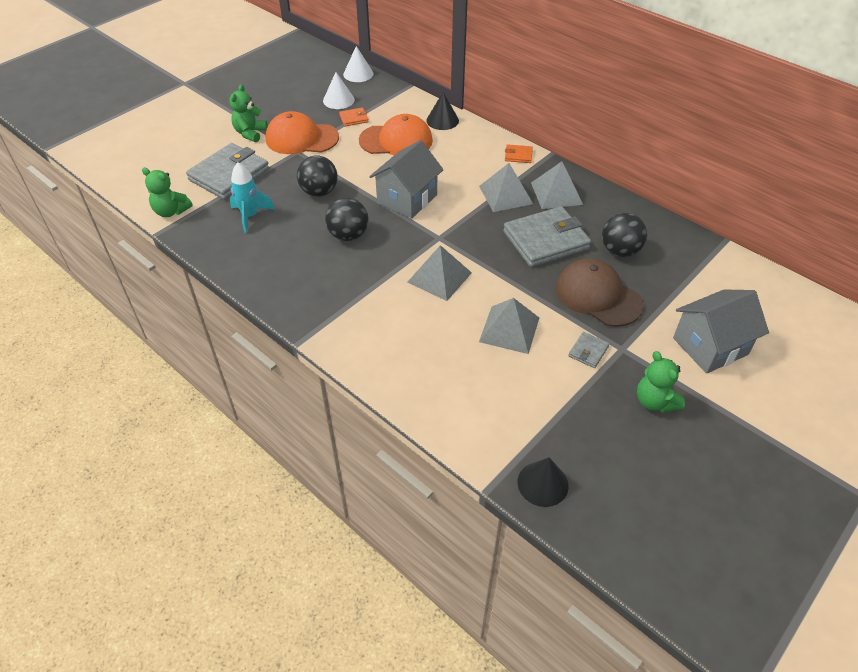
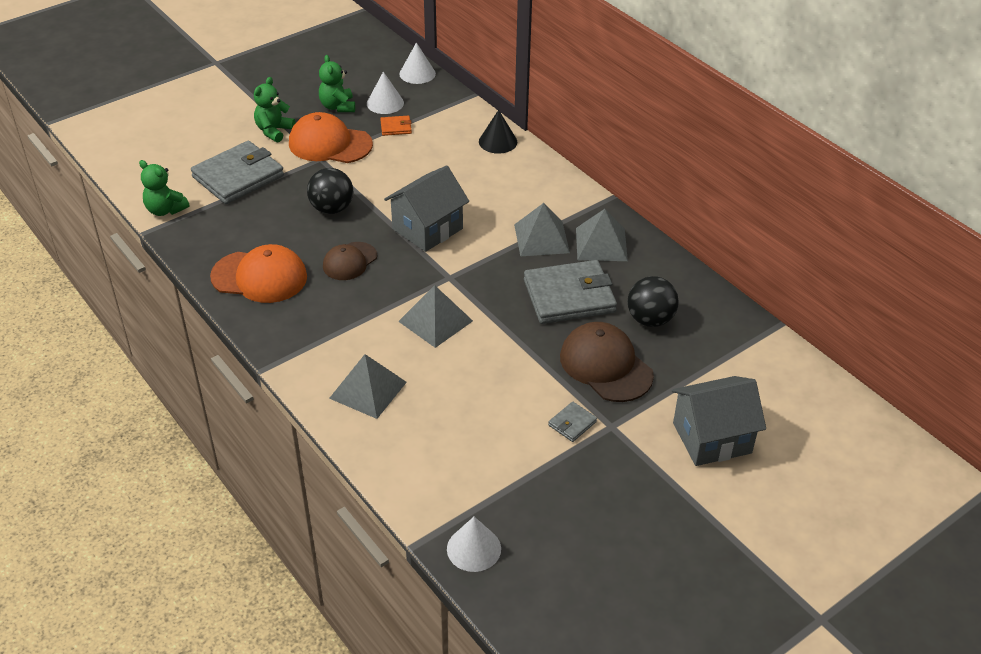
camera: 10 degrees right, 5 degrees down
turquoise rocket [230,163,275,234] -> none
black ball [325,198,369,241] -> brown cap [323,242,377,280]
orange cap [359,114,433,155] -> orange cap moved to [210,244,307,303]
grey pyramid [479,298,539,354] -> grey pyramid moved to [329,354,407,419]
orange wallet [505,144,533,163] -> none
black cone [518,457,569,507] -> white cone [447,517,501,572]
green teddy bear [637,351,685,413] -> green teddy bear moved to [319,55,355,112]

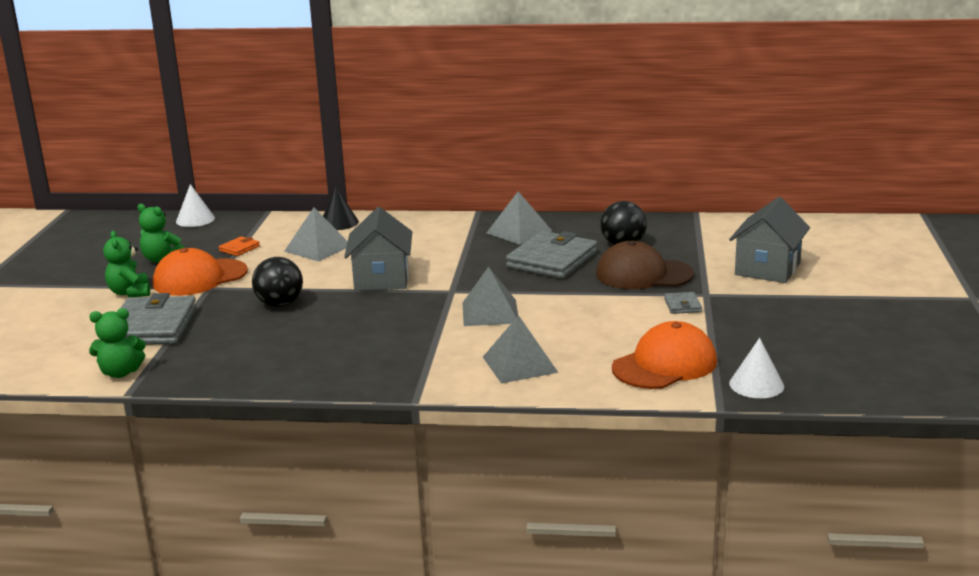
camera: 45 degrees left, 20 degrees down
orange cap [210,244,307,303] -> orange cap moved to [612,321,717,389]
brown cap [323,242,377,280] -> none
white cone [367,72,404,114] -> none
grey pyramid [514,203,570,256] -> grey pyramid moved to [284,208,348,262]

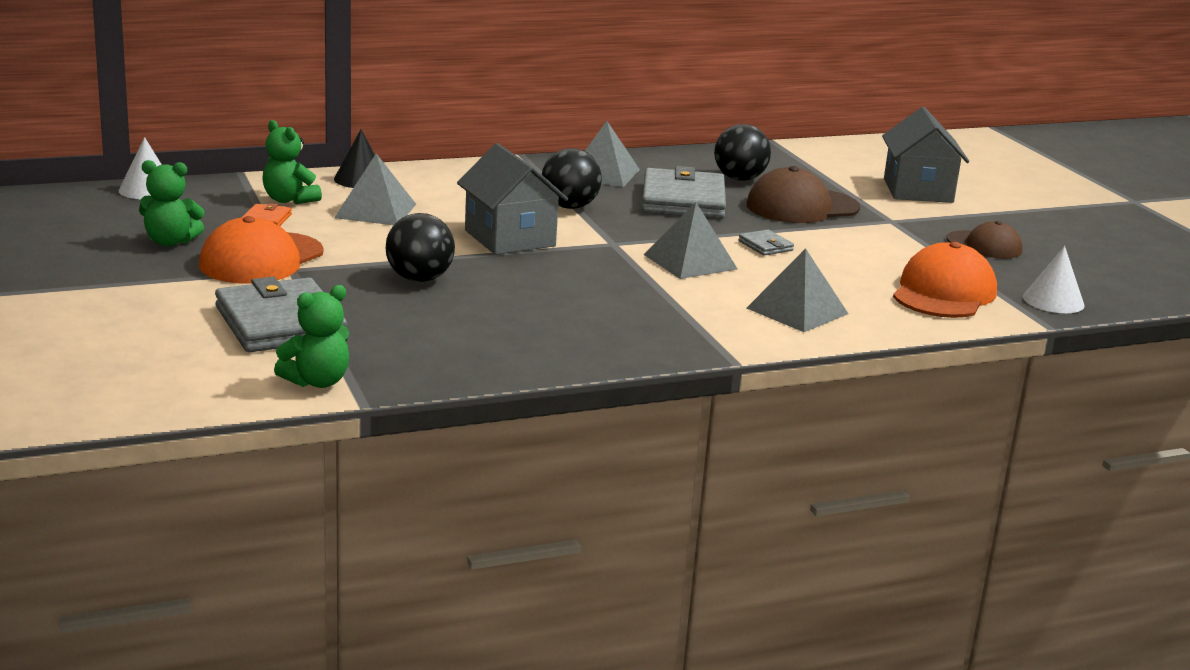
camera: 30 degrees left, 0 degrees up
green teddy bear [103,231,150,297] -> green teddy bear moved to [262,120,322,204]
grey wallet [664,292,702,314] -> grey wallet moved to [738,230,794,256]
none -> black ball [542,148,602,209]
none -> brown cap [946,221,1023,259]

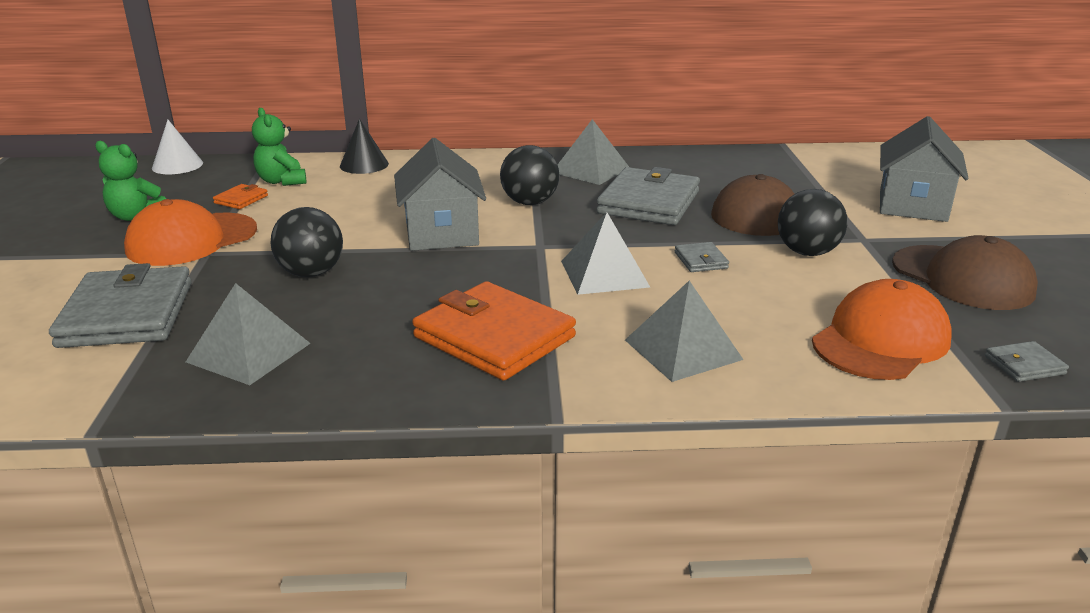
camera: 20 degrees right, 5 degrees up
green teddy bear [274,285,349,388] -> none
grey pyramid [334,154,416,225] -> grey pyramid moved to [186,283,311,385]
black ball [714,124,771,181] -> black ball moved to [778,189,848,256]
brown cap [946,221,1023,259] -> brown cap [892,235,1038,310], size x1.60
white cone [1023,246,1085,313] -> grey wallet [985,341,1069,382]
none -> orange wallet [412,281,576,381]

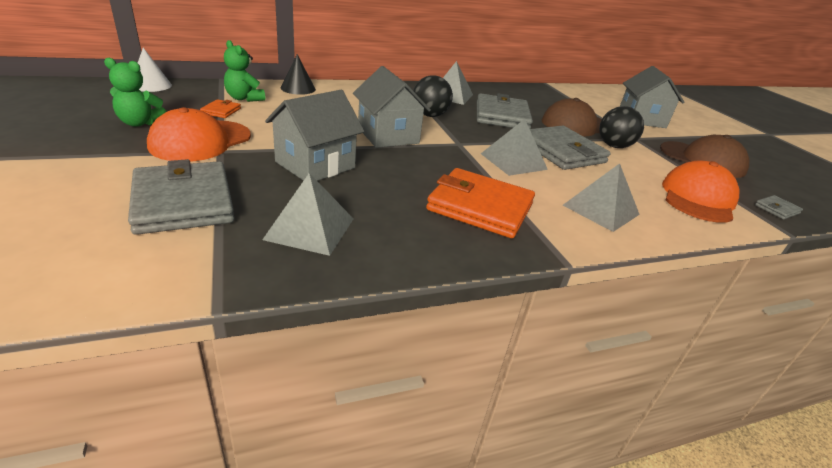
camera: 20 degrees left, 5 degrees up
black ball [270,207,343,277] -> grey house [265,90,364,181]
grey wallet [675,242,729,272] -> grey wallet [530,126,611,170], size x2.29

